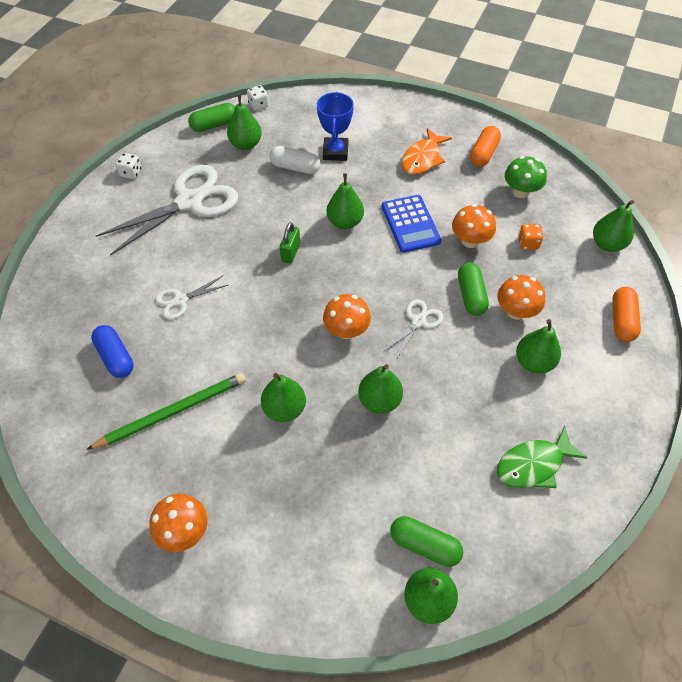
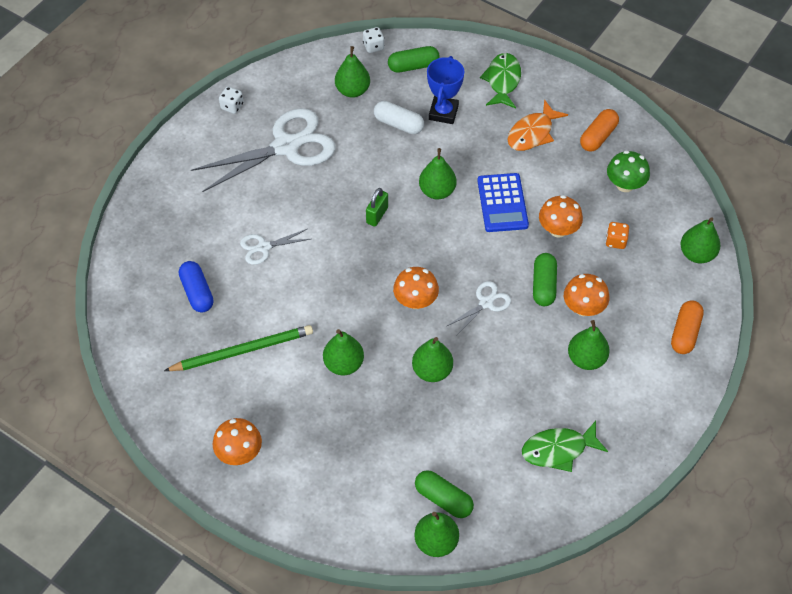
camera: 10 degrees right, 0 degrees up
green capsule [188,103,235,132] -> green capsule moved to [388,46,440,73]
none -> green fish [480,53,521,108]

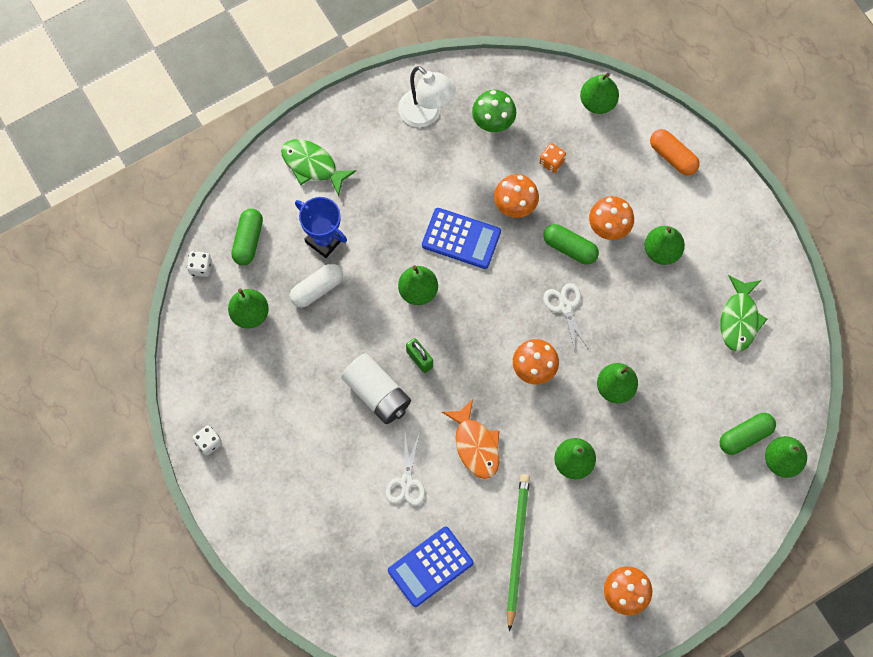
camera: 65 degrees left, 15 degrees up
blue capsule [179,261,213,312] -> blue calculator [388,527,473,607]
white scissors [191,108,335,192] -> none
orange fish [507,99,568,151] -> orange fish moved to [442,399,500,479]
orange capsule [580,109,619,152] -> white lamp [398,66,456,127]
none -> white battery [341,353,411,424]

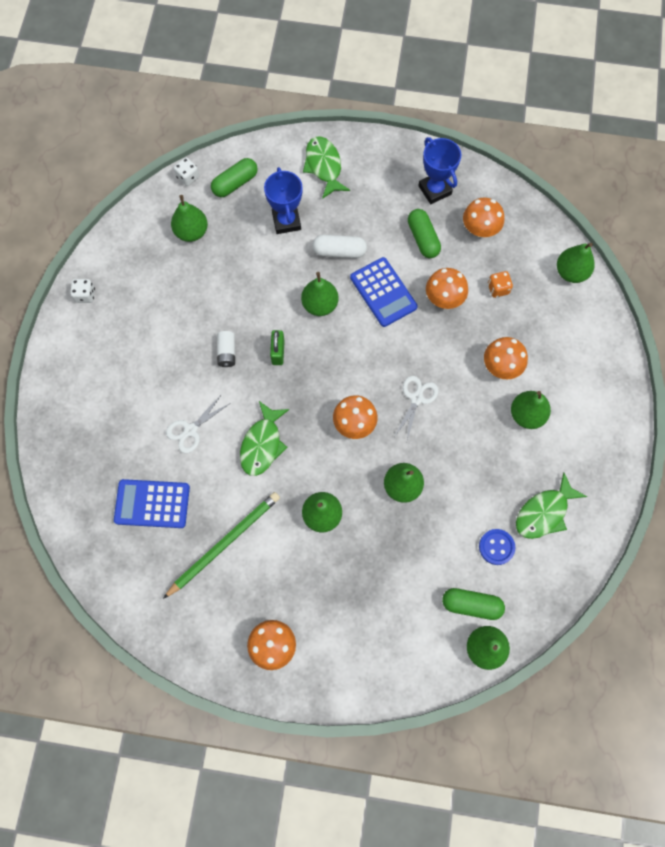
camera: 40 degrees right, 0 degrees up
white capsule [290,263,343,308] -> white capsule moved to [312,235,367,258]
white battery [341,353,411,424] -> white battery [217,331,235,367], size x0.53
white lamp [398,66,456,127] -> blue trophy [418,137,461,204]
orange fish [442,399,500,479] -> green fish [240,401,289,476]
green mushroom [472,90,516,132] -> orange mushroom [463,198,504,237]
green capsule [544,224,599,265] -> green capsule moved to [408,209,441,258]
orange capsule [650,129,700,176] -> none
none -> blue button [479,529,515,565]

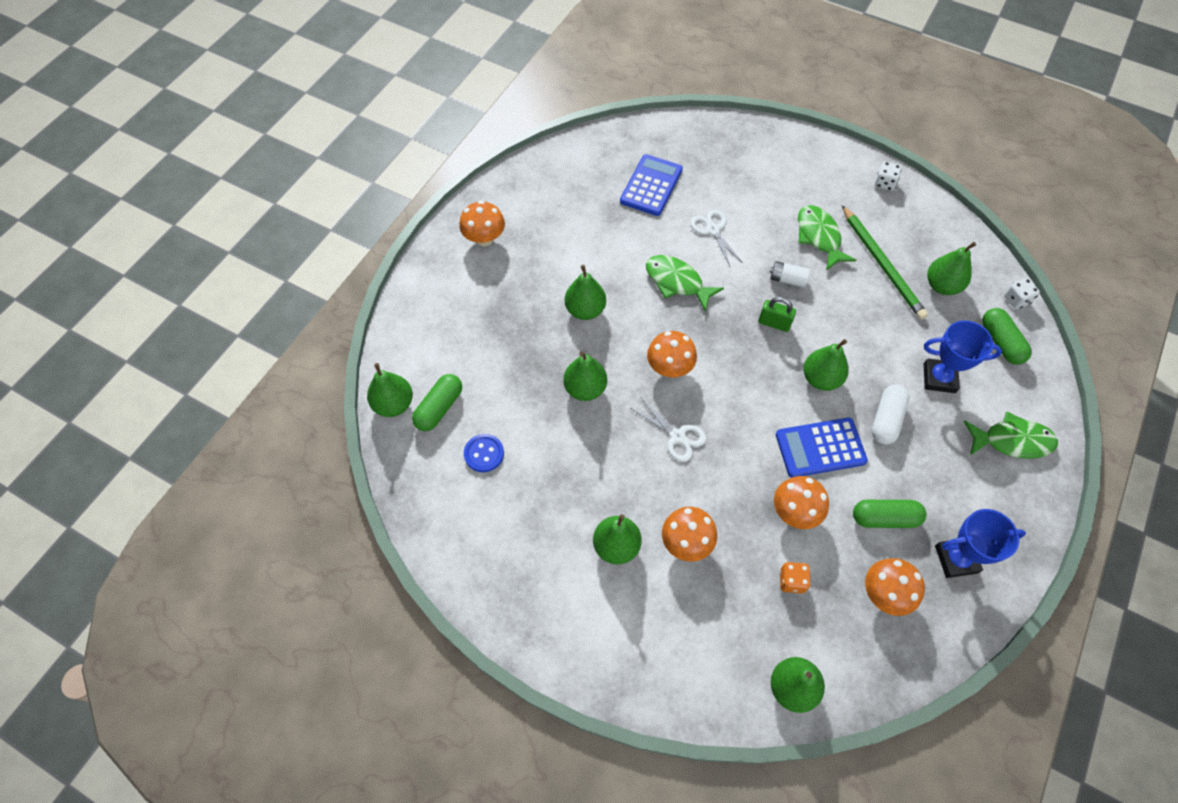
camera: 110 degrees right, 10 degrees down
green pencil [163,492,280,599] -> green pencil moved to [842,205,928,319]
green fish [516,472,588,539] -> green fish moved to [798,205,857,271]

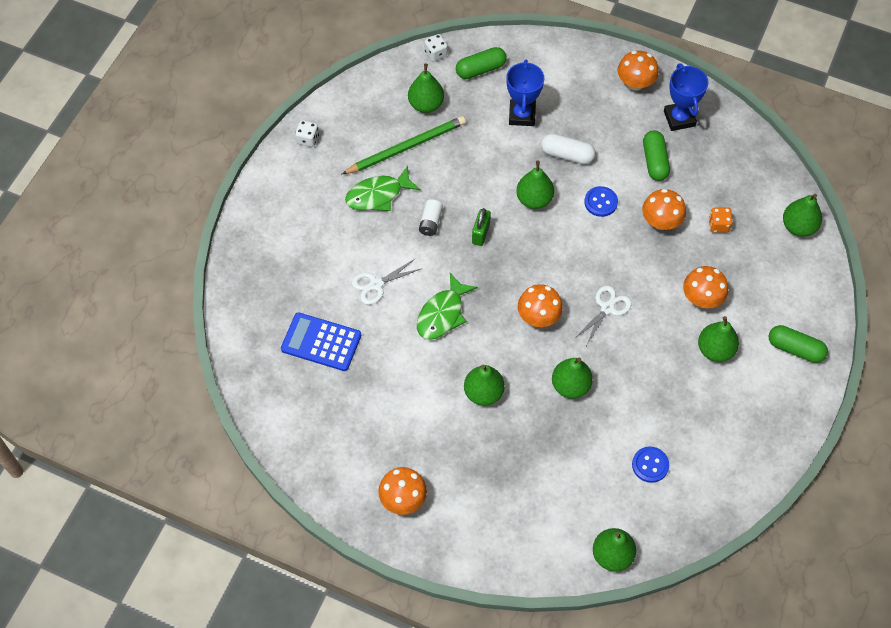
camera: 95 degrees left, 0 degrees up
green capsule [412,374,462,431] -> green capsule moved to [769,325,828,363]
blue calculator [776,418,868,478] -> blue button [584,186,618,217]
orange mushroom [865,558,925,616] -> orange mushroom moved to [617,50,659,91]
green fish [964,412,1058,459] -> none

